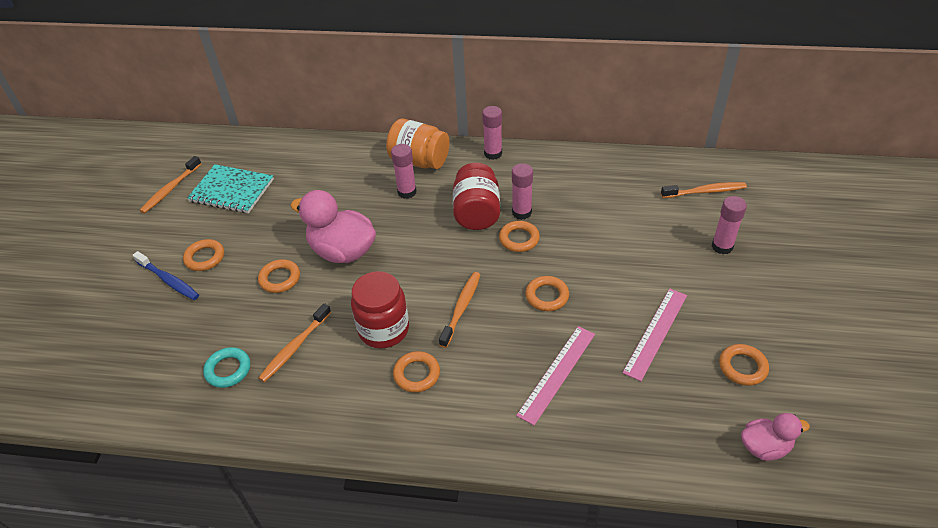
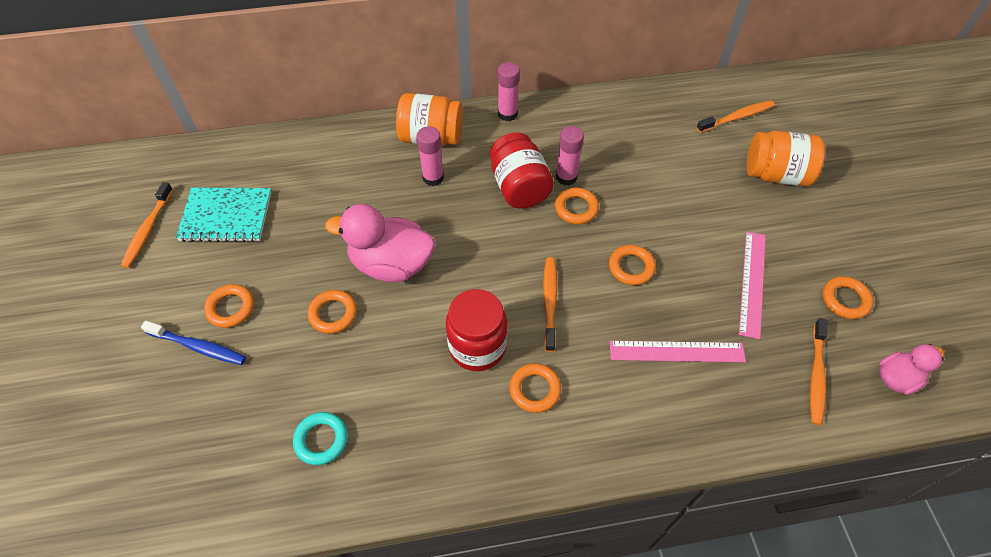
camera: 20 degrees left, 10 degrees up
orange toothbrush [259,303,331,382] -> orange toothbrush moved to [810,318,828,425]
pink ruler [516,326,595,425] -> pink ruler turned 75 degrees clockwise [610,341,746,362]
pink glue stick [712,196,747,254] -> orange jar [747,131,825,186]

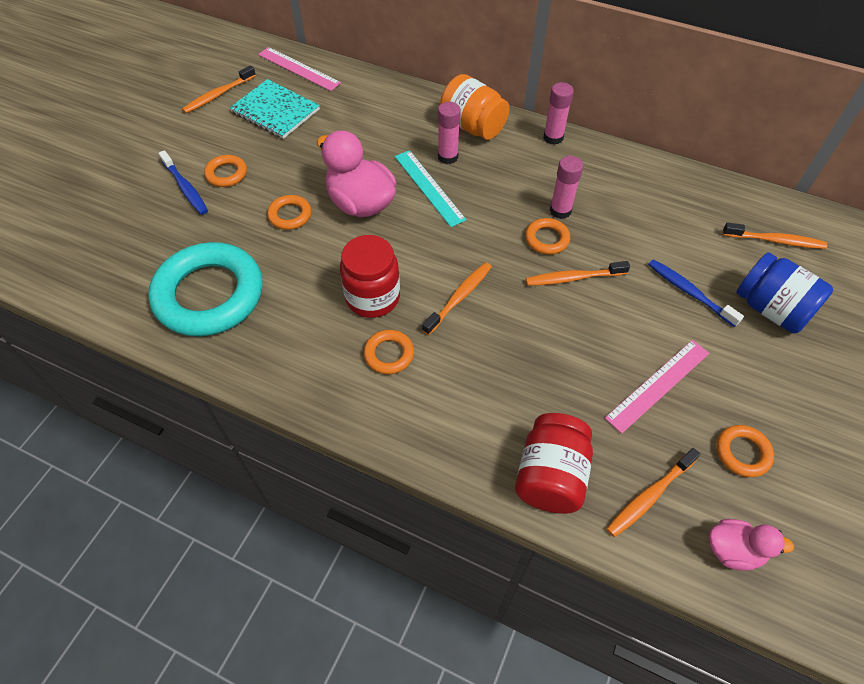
camera: 35 degrees right, 0 degrees up
turquoise ring [293,412,348,465] -> turquoise ring [148,242,263,336], size x2.32
red jar [490,132,554,209] -> red jar moved to [515,413,593,514]
orange ring [609,245,656,285] -> none
pink ruler [610,341,746,362] -> pink ruler moved to [258,47,341,91]
orange jar [747,131,825,186] -> blue jar [736,252,833,334]
none -> turquoise ruler [395,150,466,227]
none -> orange toothbrush [526,261,630,286]
none -> blue toothbrush [648,259,744,327]

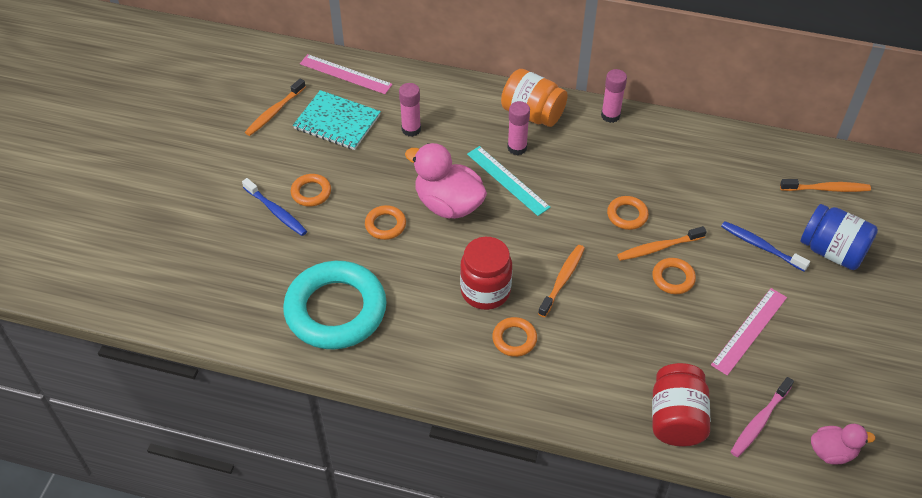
camera: 10 degrees left, 5 degrees down
pink glue stick [550,156,584,219] -> pink glue stick moved to [399,83,421,137]
orange toothbrush [607,448,700,537] -> pink toothbrush [731,377,794,457]
orange ring [716,425,774,477] -> orange ring moved to [652,258,696,294]

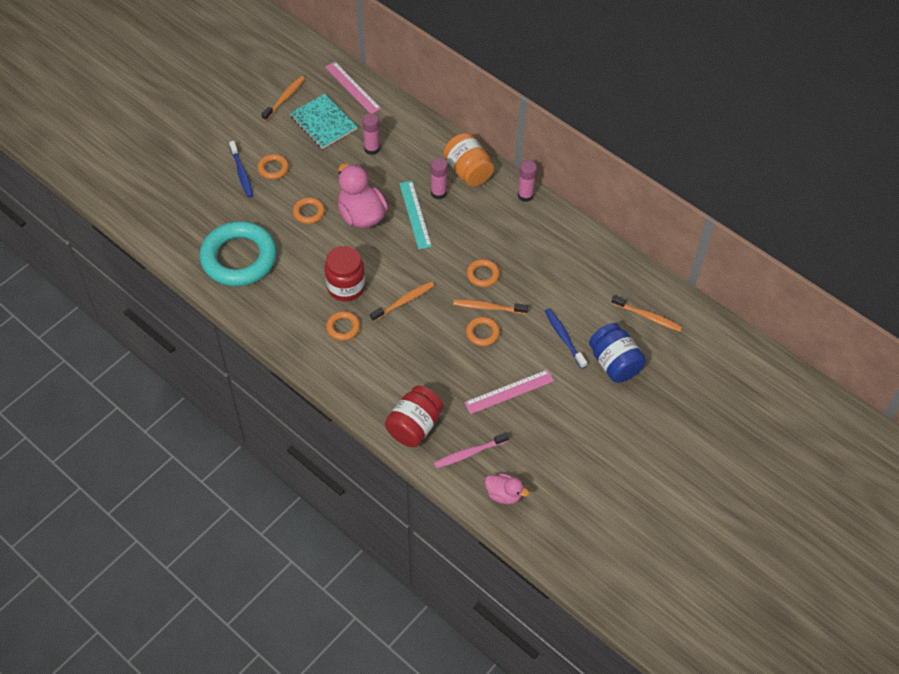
camera: 25 degrees right, 5 degrees up
orange toothbrush [245,78,306,136] -> orange toothbrush turned 150 degrees clockwise [261,76,305,121]

